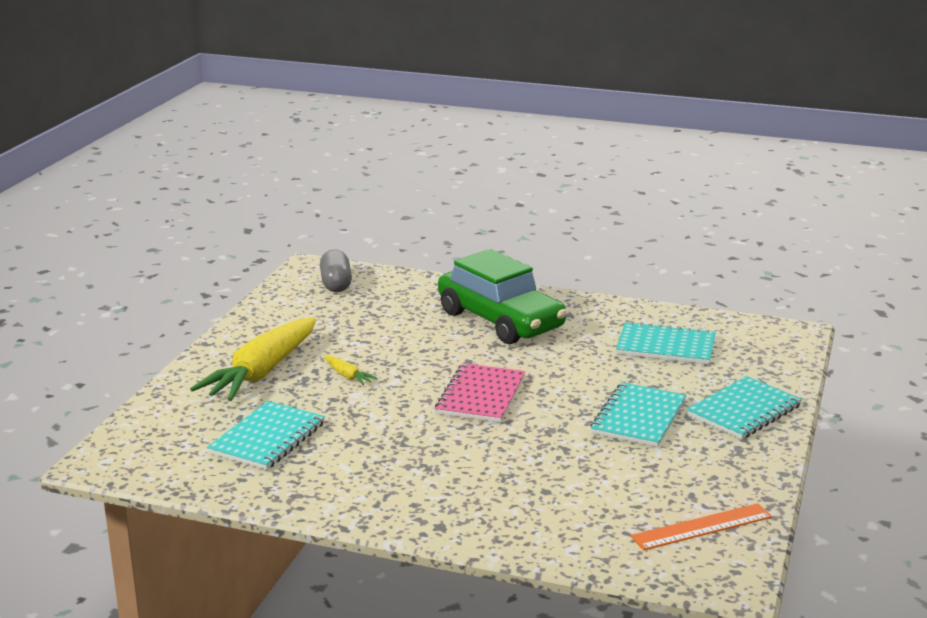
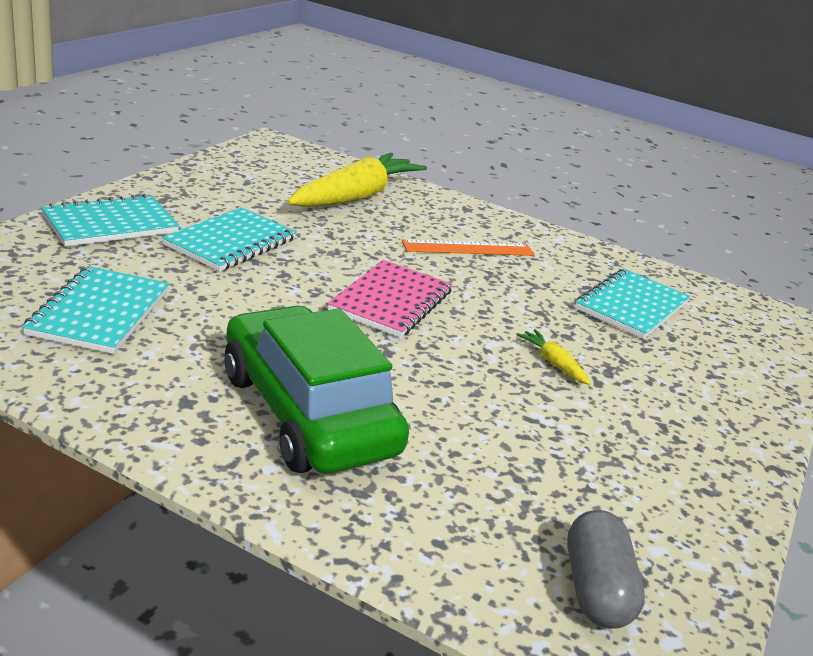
camera: 175 degrees left, 5 degrees up
yellow carrot [190,318,316,401] -> yellow carrot moved to [287,153,427,207]
turquoise notebook [616,321,716,365] -> turquoise notebook turned 75 degrees clockwise [22,266,169,354]
orange ruler [631,503,772,550] -> orange ruler moved to [402,239,535,256]

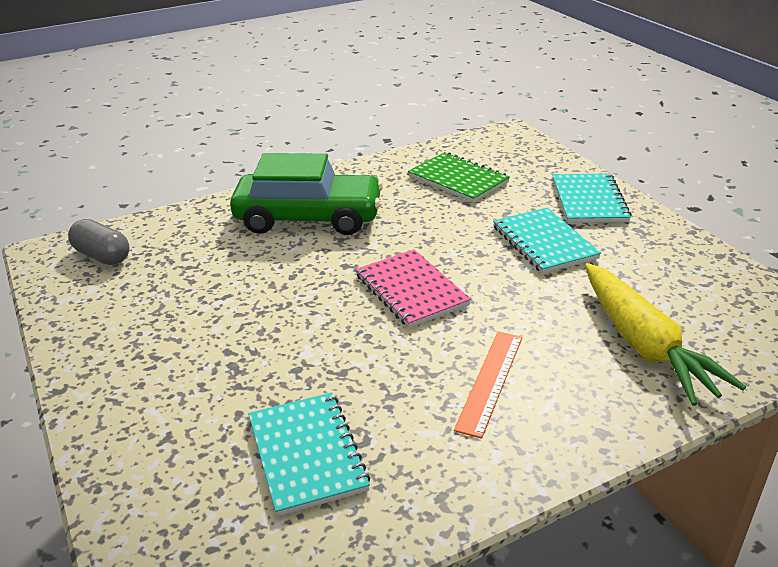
camera: 130 degrees right, 5 degrees up
turquoise notebook [22,266,169,354] -> green notebook [408,152,510,203]
yellow carrot [516,329,591,385] -> none

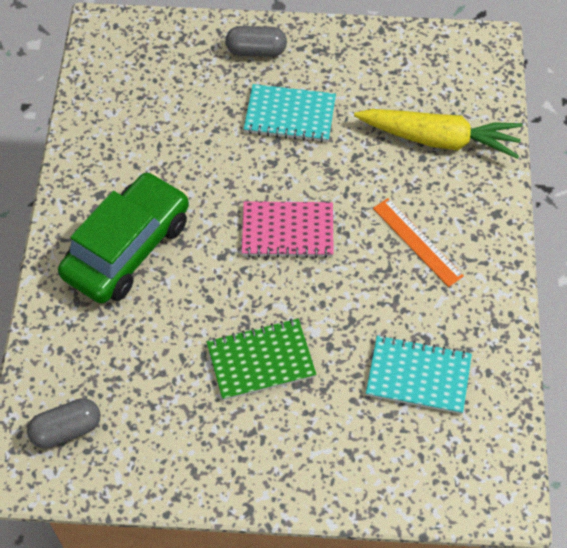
camera: 60 degrees left, 25 degrees up
green notebook [408,152,510,203] -> green notebook moved to [207,319,317,400]
turquoise notebook [552,173,632,223] -> grey capsule [225,26,287,57]

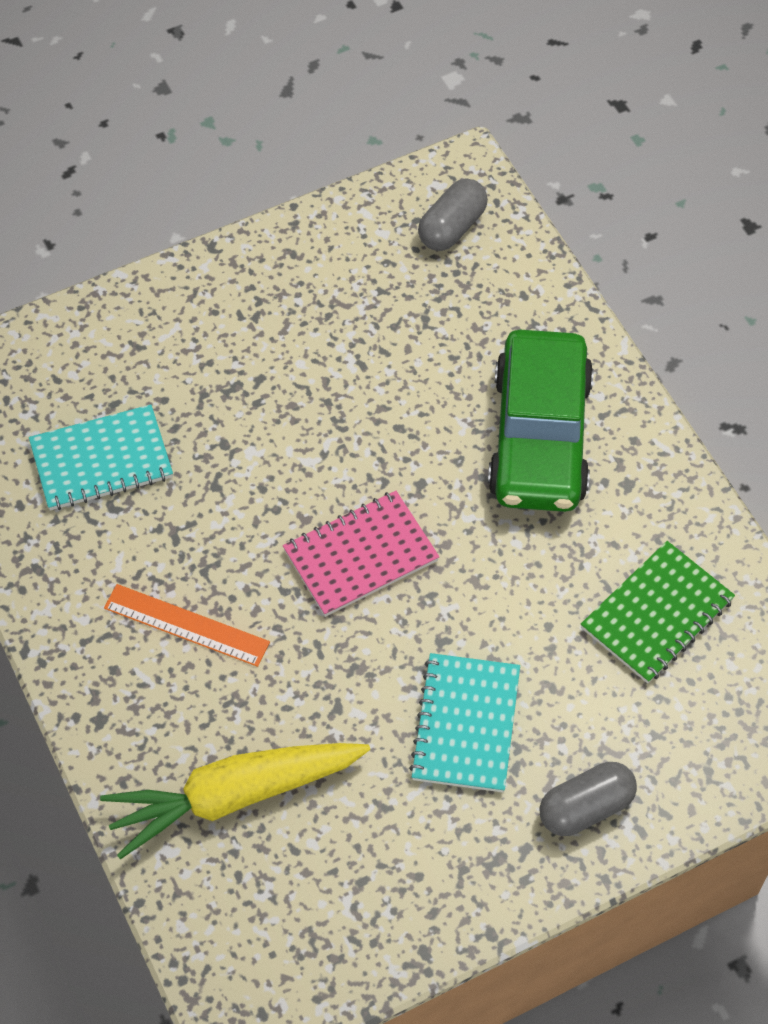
camera: 150 degrees right, 0 degrees up
green notebook [207,319,317,400] -> green notebook moved to [581,541,735,684]
turquoise notebook [244,84,336,143] -> turquoise notebook turned 60 degrees counterclockwise [409,653,520,792]

